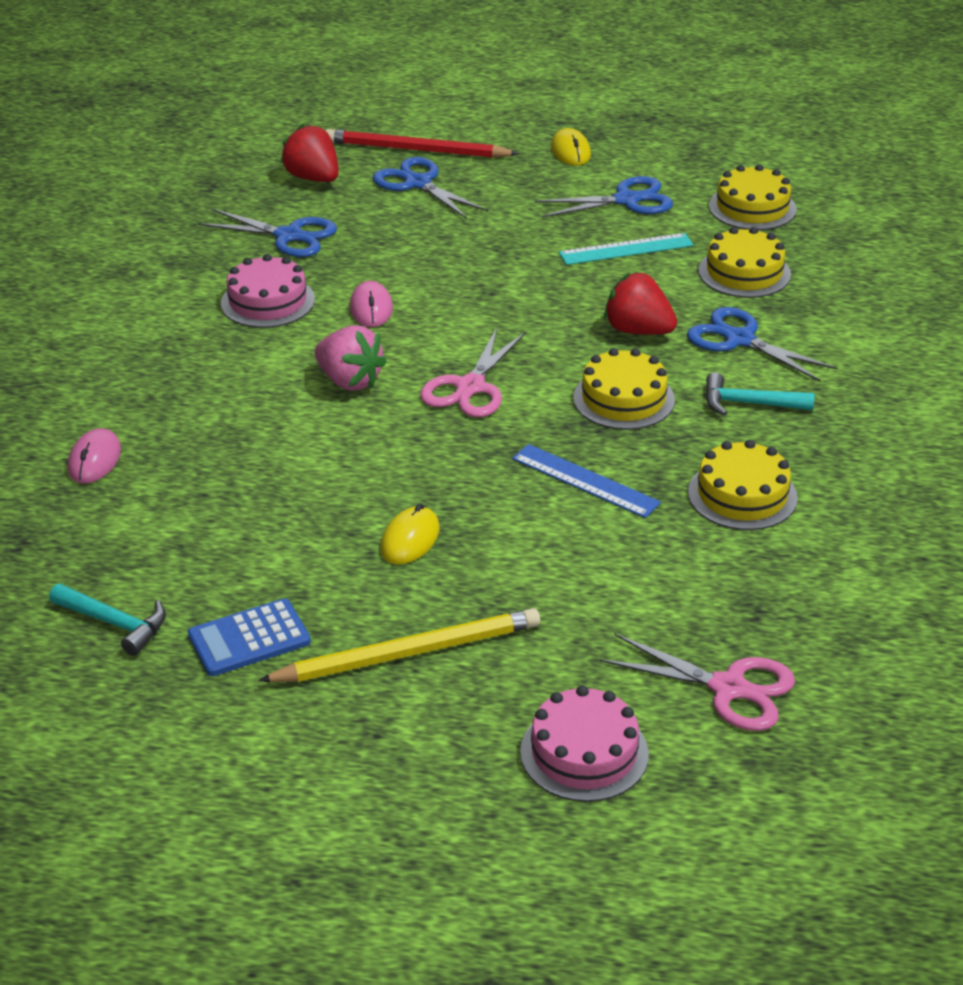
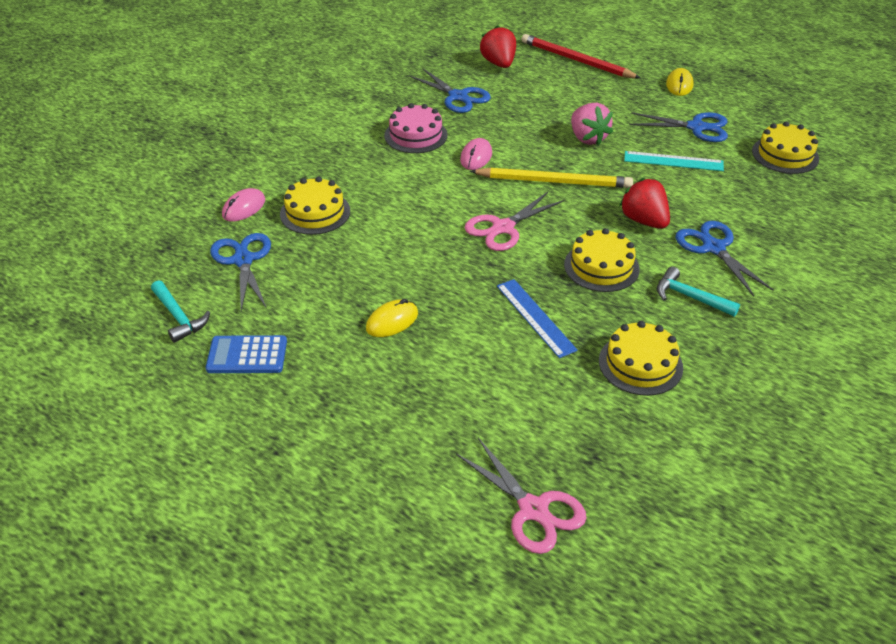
camera: 25 degrees right, 5 degrees up
yellow pencil [258,608,540,682] -> yellow pencil moved to [470,167,633,188]
pink strawberry [315,325,387,391] -> pink strawberry moved to [571,103,613,146]
blue scissors [373,157,488,219] -> blue scissors moved to [210,233,271,311]
pink cake [520,686,649,802] -> none
yellow cake [698,227,791,298] -> yellow cake moved to [280,177,350,235]

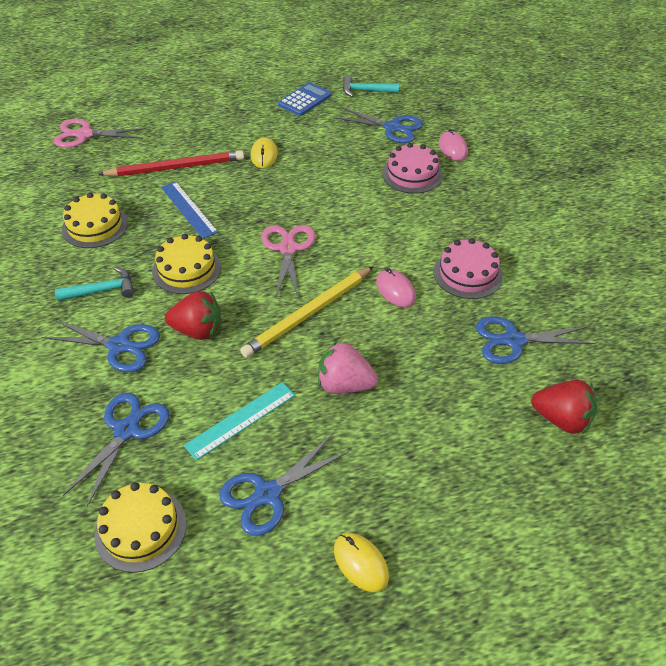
camera: 130 degrees right, 5 degrees up
yellow cake [280,177,350,235] -> pink cake [382,143,443,194]
blue ruler [497,279,578,358] -> blue ruler turned 45 degrees clockwise [161,182,218,239]
red pencil [521,34,640,79] -> red pencil moved to [98,150,244,177]
none -> blue scissors [63,393,170,507]

